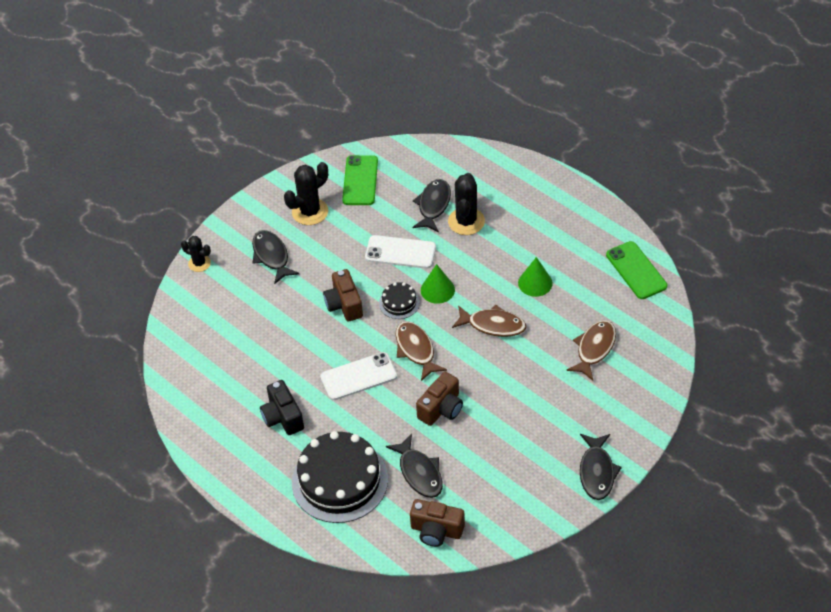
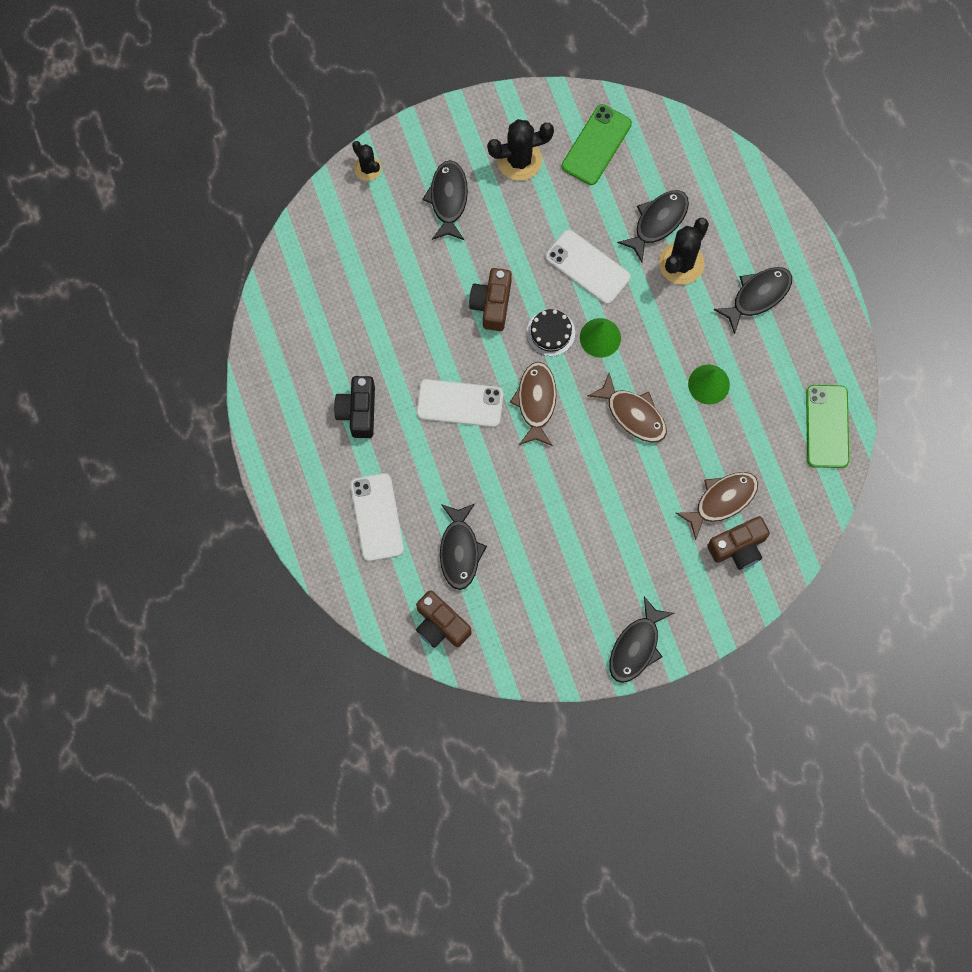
camera: 25 degrees right, 25 degrees up
black cake [292,431,388,523] -> white phone [350,473,404,561]
brown camera [416,372,463,426] -> brown camera moved to [707,516,770,570]
none -> black fish [713,267,792,334]

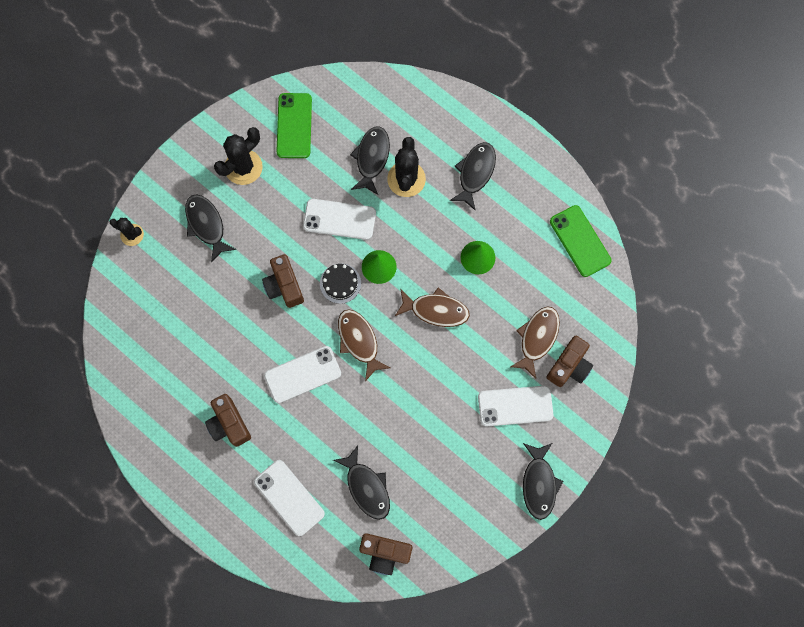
camera: 30 degrees left, 0 degrees up
black camera [334,376,375,438] -> brown camera [205,394,251,447]
none -> white phone [478,386,554,426]

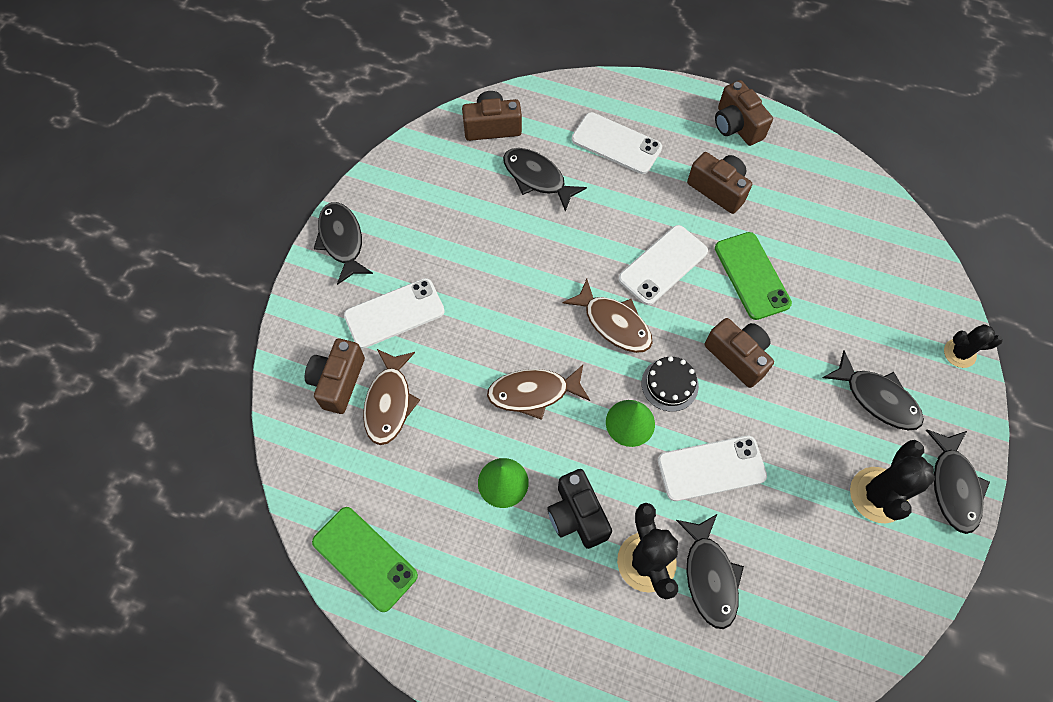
camera: 160 degrees right, 10 degrees down
green phone [276,93,312,158] -> green phone moved to [715,232,792,320]
black fish [450,142,496,211] -> black fish moved to [926,430,990,534]
none -> black camera [547,469,612,549]
none -> brown camera [715,80,773,146]

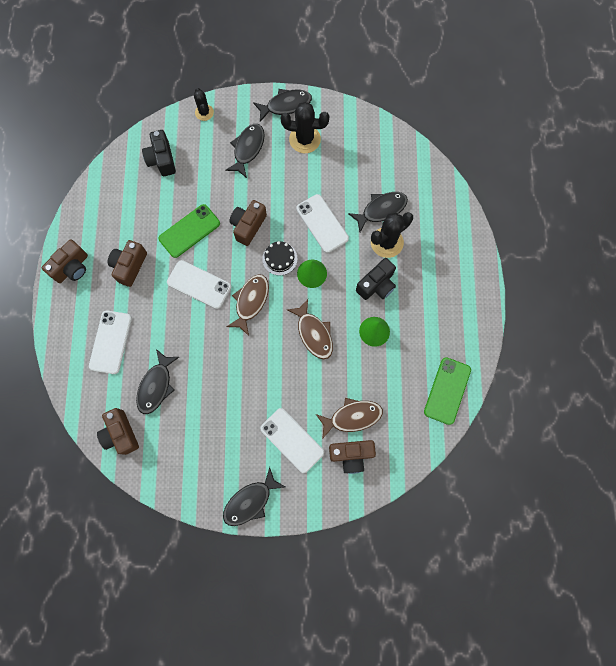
camera: 110 degrees left, 10 degrees up
none -> black camera [142,130,176,176]

